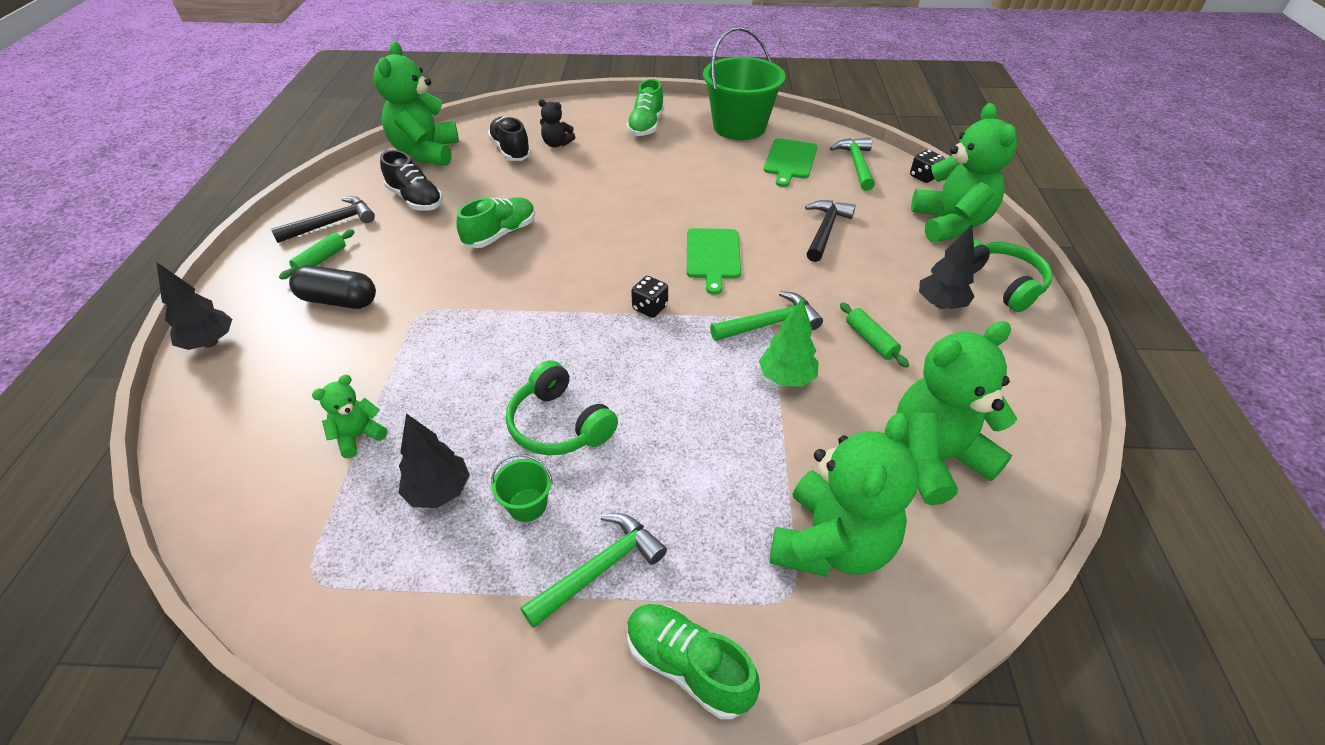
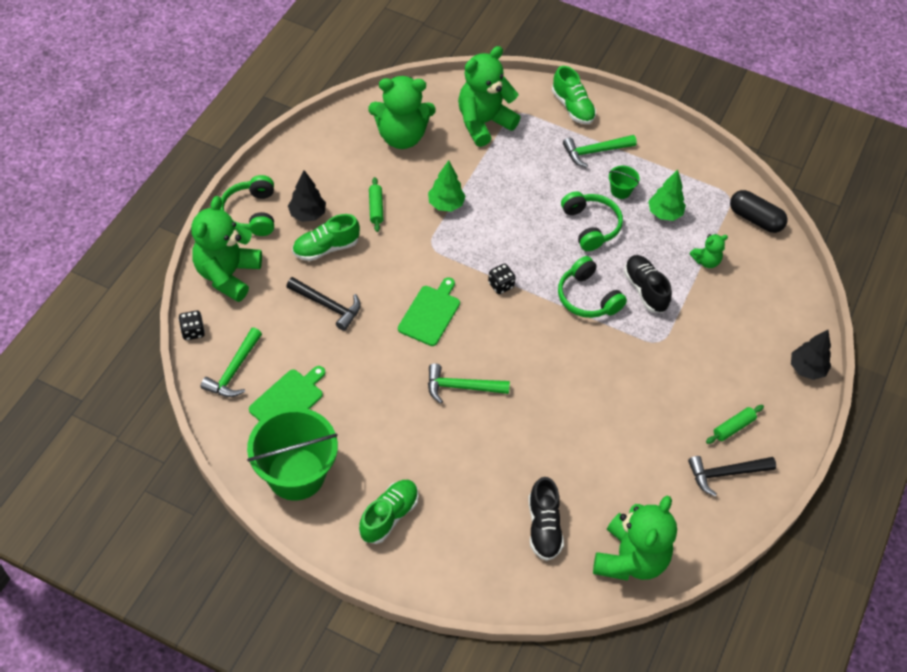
camera: 160 degrees left, 10 degrees up
black capsule [289,265,376,309] -> black capsule moved to [730,190,788,233]
black shoe [380,150,443,211] -> black shoe moved to [624,255,672,313]
black tree [398,413,470,508] -> green tree [648,170,686,221]
green shoe [456,197,535,248] -> green shoe moved to [292,214,360,261]
black teddy bear [538,99,575,148] -> none
green hammer [710,291,823,341] -> green hammer moved to [428,363,510,404]
black hammer [805,200,855,262] -> black hammer turned 105 degrees counterclockwise [286,277,361,331]
none -> green headphones [558,256,627,318]

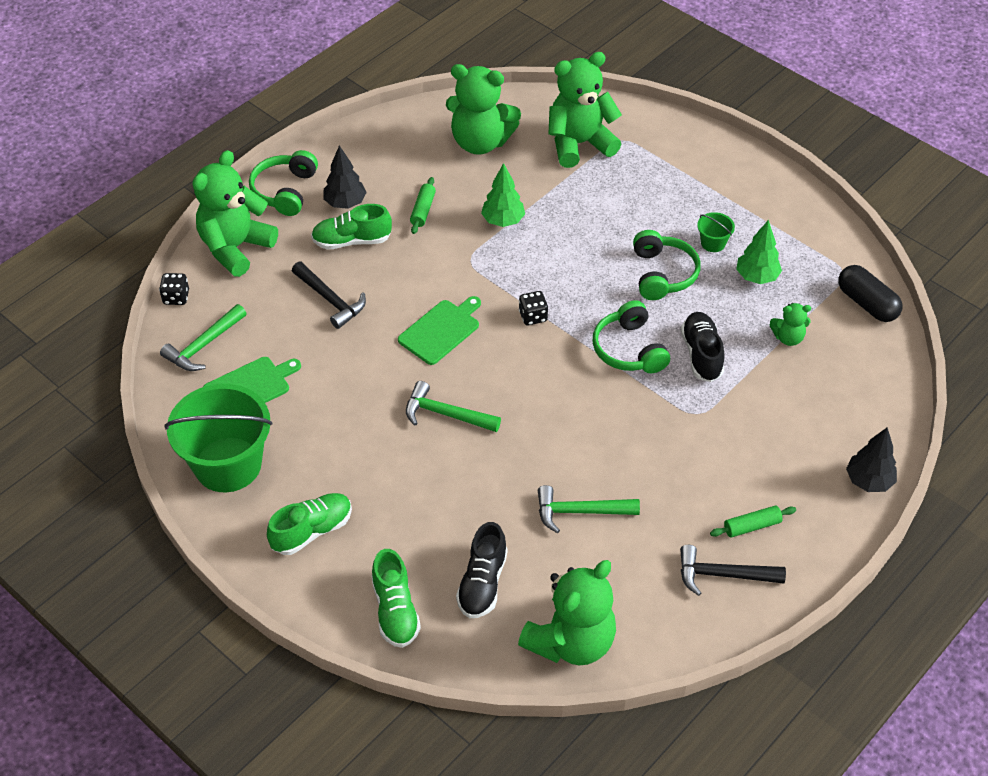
camera: 20 degrees right, 5 degrees down
green shoe [552,66,596,124] -> green shoe moved to [372,549,421,648]
green hammer [563,135,637,168] -> green hammer moved to [538,485,640,533]

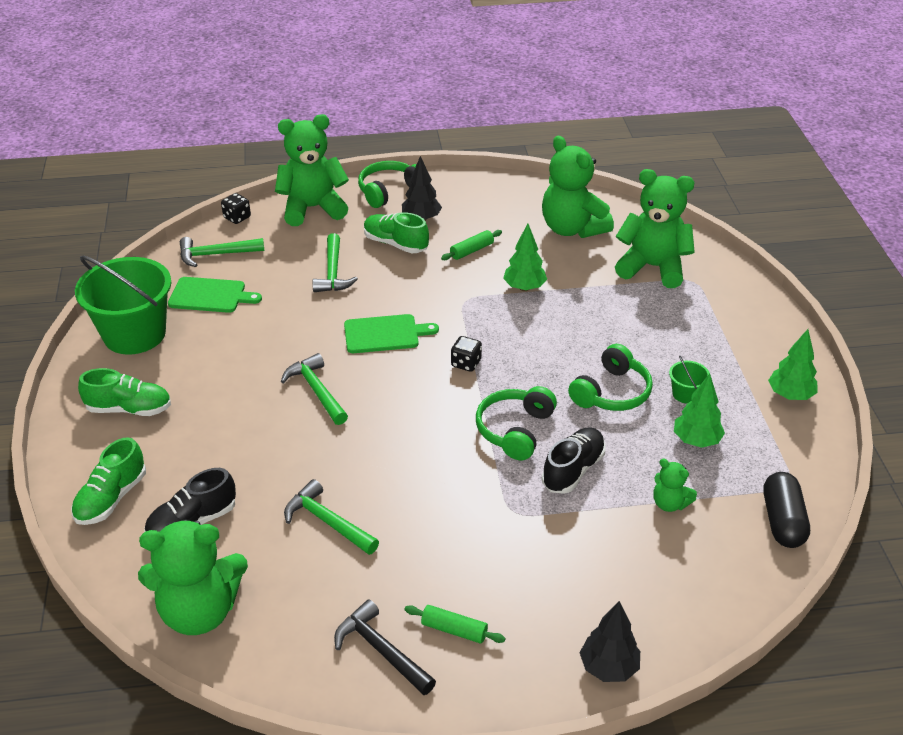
camera: 40 degrees right, 10 degrees down
black hammer [292,262,366,329] -> green hammer [312,233,358,292]
none -> green tree [768,329,818,400]

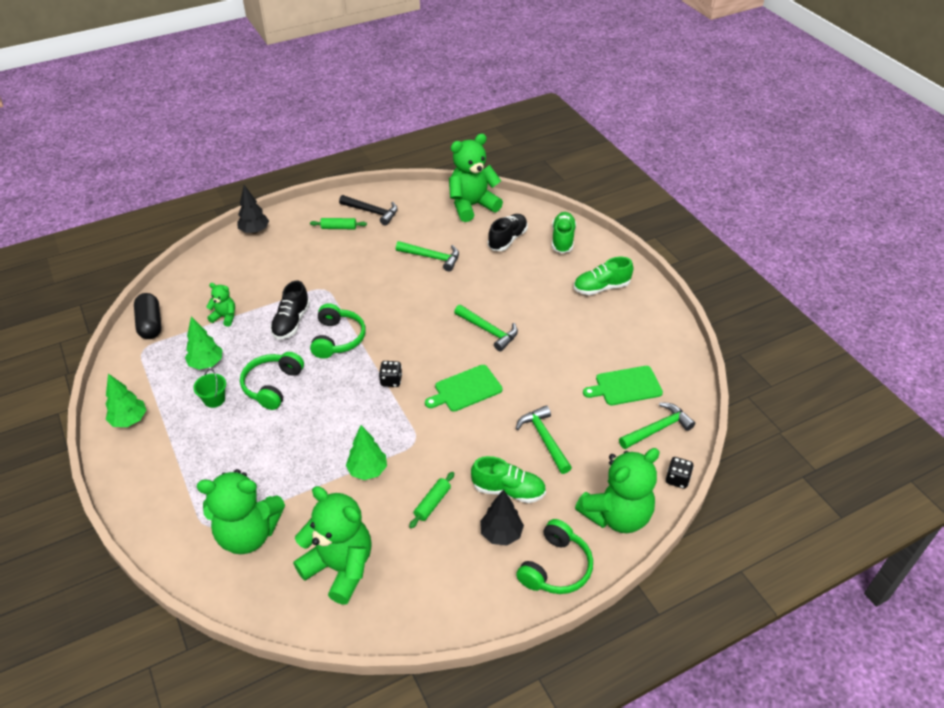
camera: 160 degrees right, 5 degrees up
green bucket [75,256,171,355] -> none

